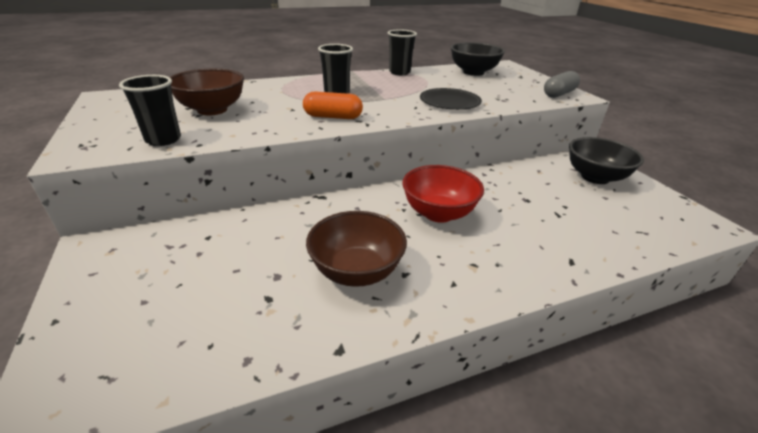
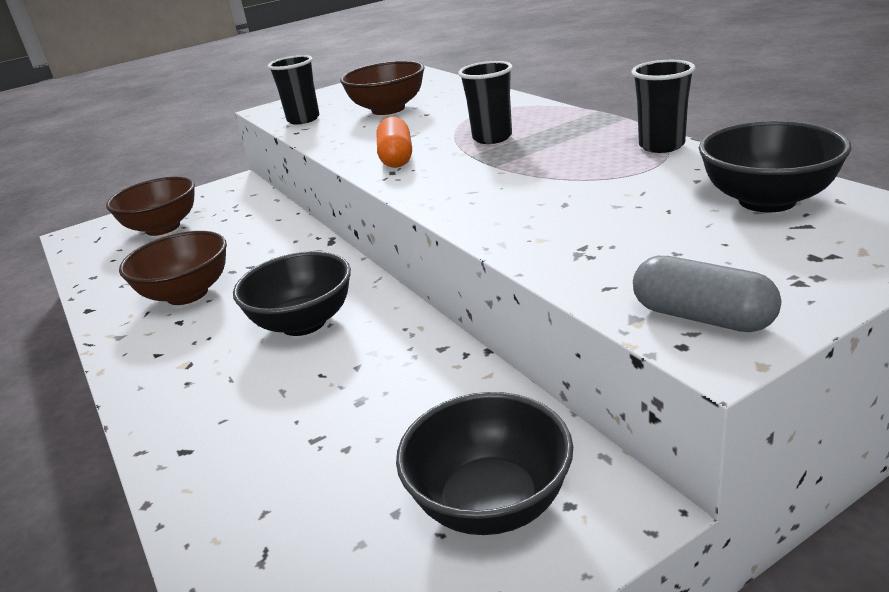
camera: 85 degrees right, 5 degrees down
red bowl [402,165,484,223] -> black bowl [233,251,351,336]
black plate [420,88,482,110] -> none
none -> brown bowl [106,177,195,236]

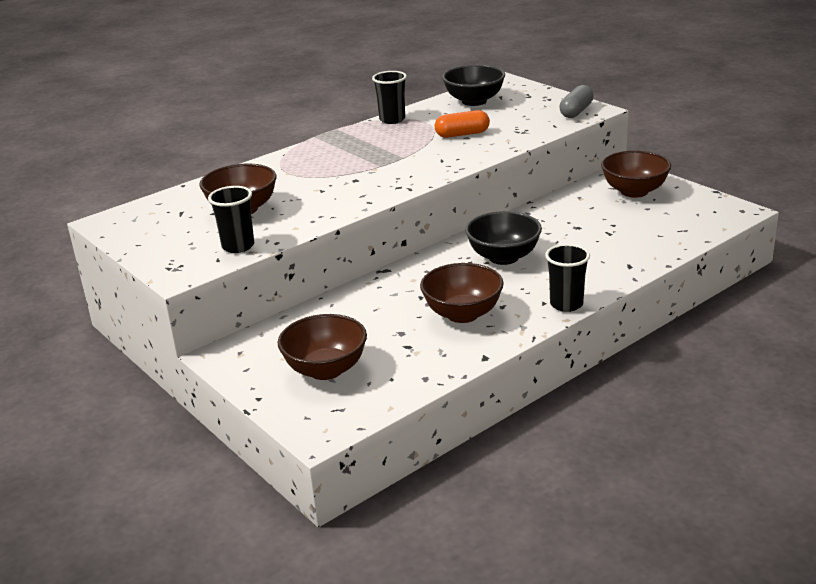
camera: 100 degrees left, 0 degrees up
orange capsule [376,117,412,168] -> orange capsule moved to [435,110,490,138]
black bowl [396,392,573,535] -> brown bowl [601,150,671,198]
black cup [458,61,513,144] -> black cup moved to [545,244,590,312]

